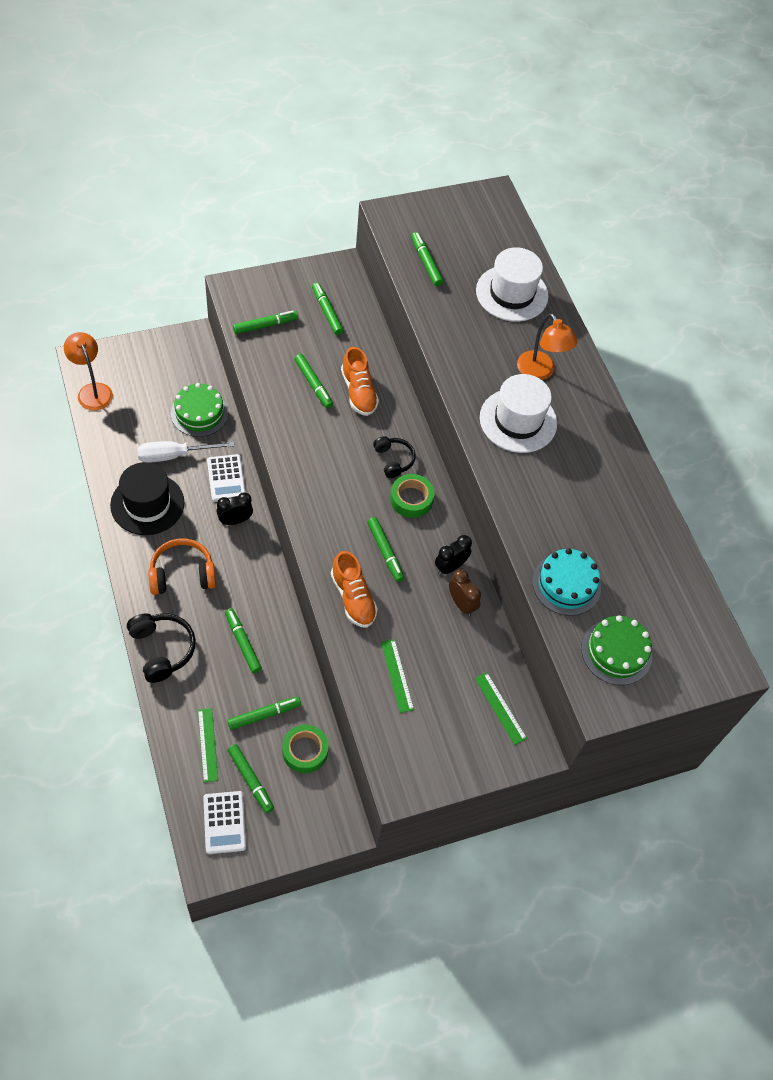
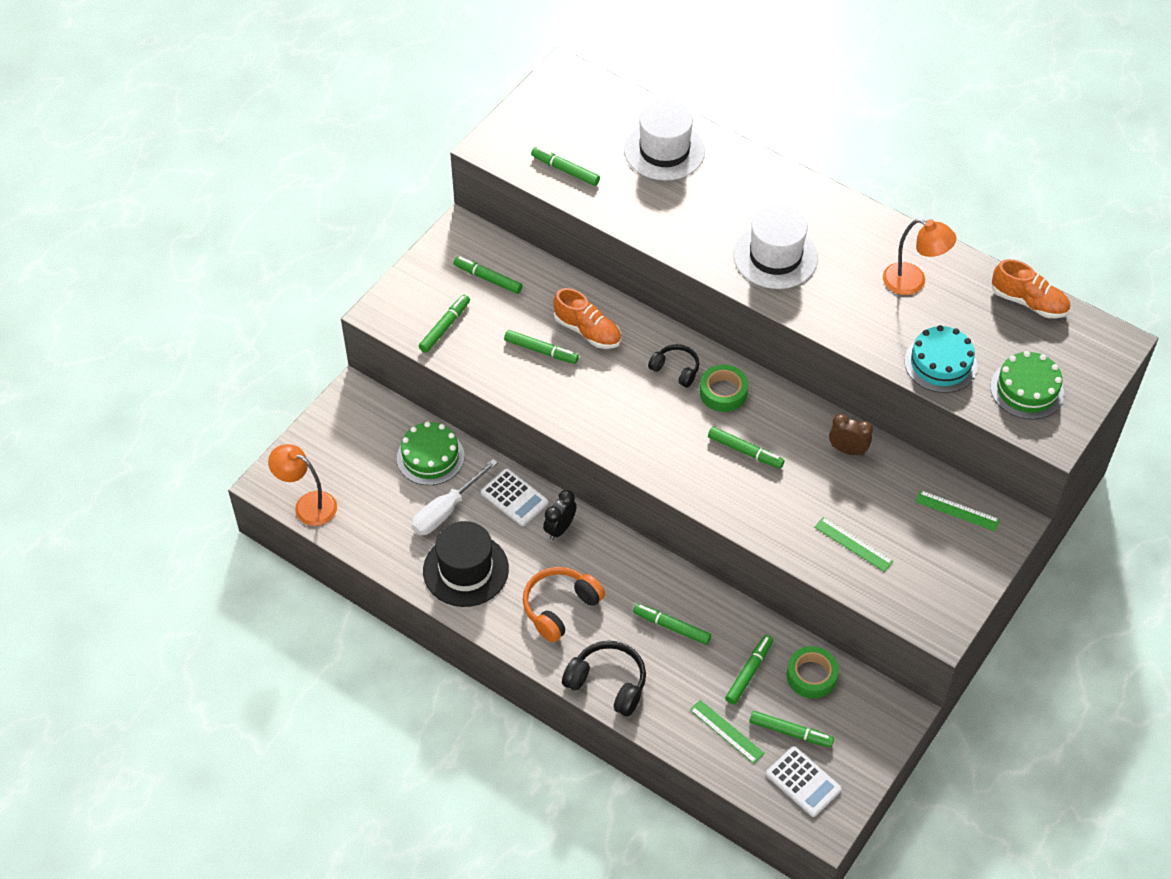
camera: 30 degrees left, 5 degrees down
orange shoe [331,551,378,628] -> orange shoe moved to [992,259,1070,318]
black clock [435,535,472,575] -> none
orange lamp [517,313,577,380] -> orange lamp moved to [883,219,957,295]

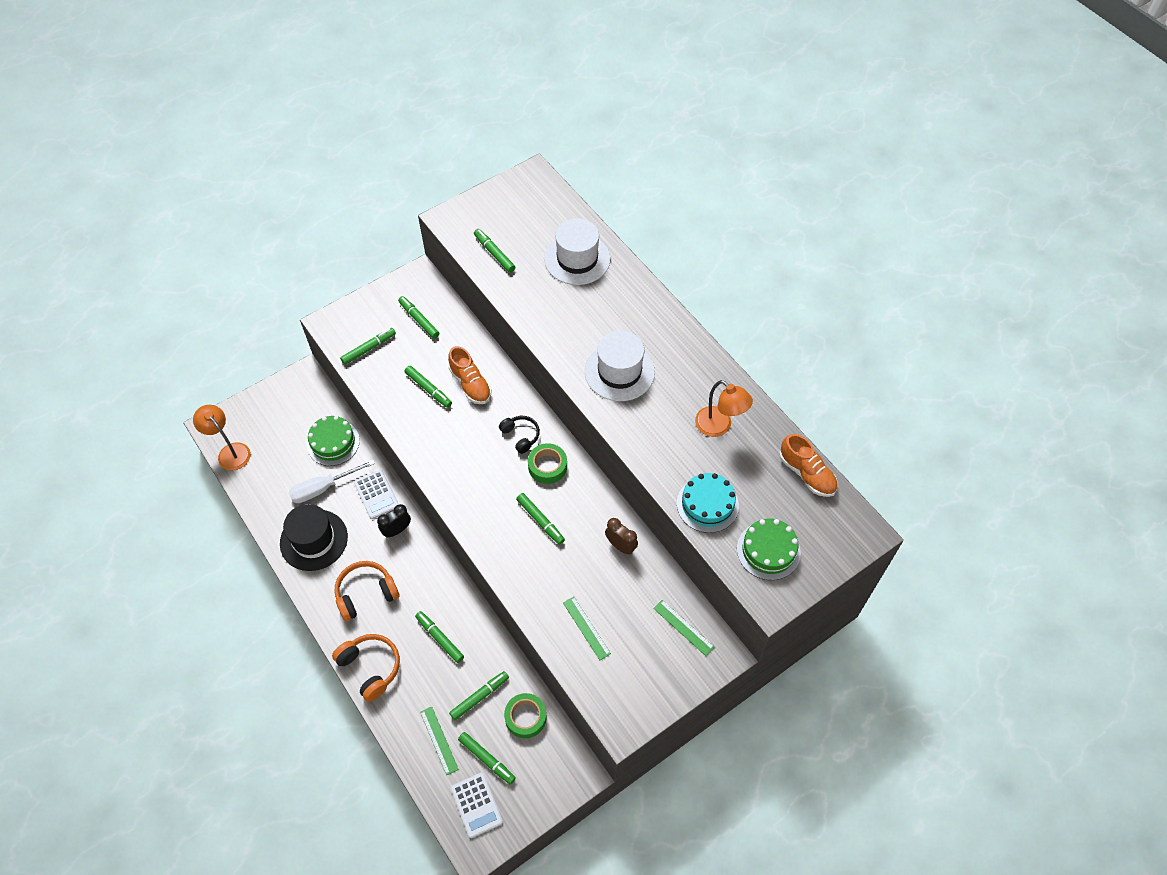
camera: 20 degrees right, 5 degrees up
black headphones [562,641,646,717] -> orange headphones [332,634,400,702]

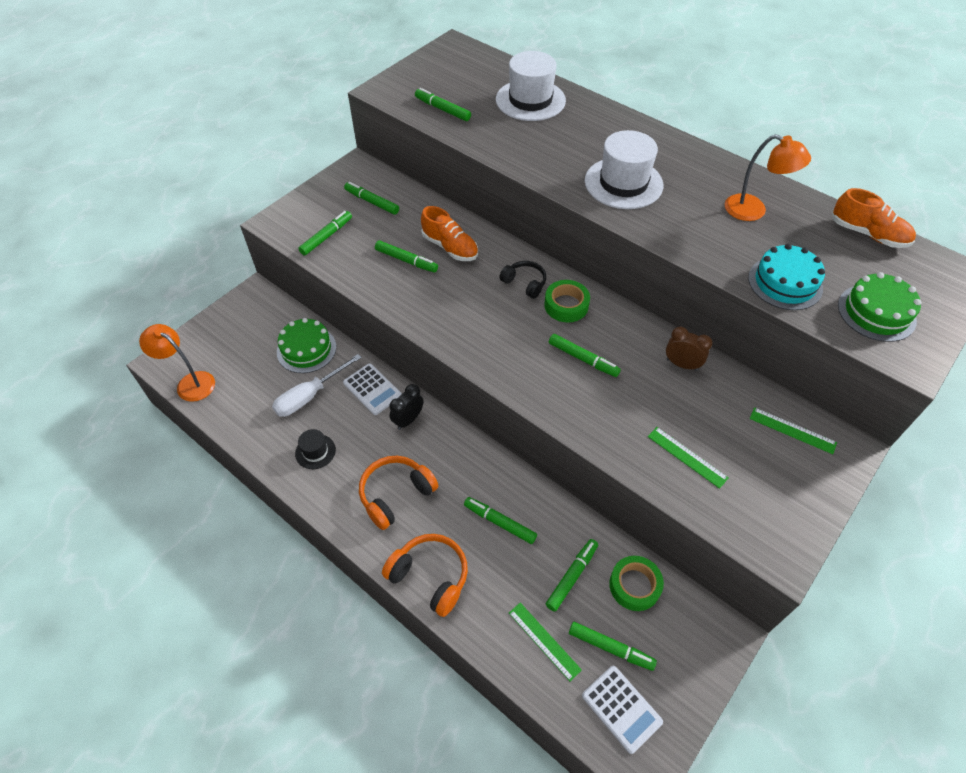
camera: 15 degrees left, 5 degrees down
black hat [280,504,348,571] -> black hat [295,429,336,469], size x0.50

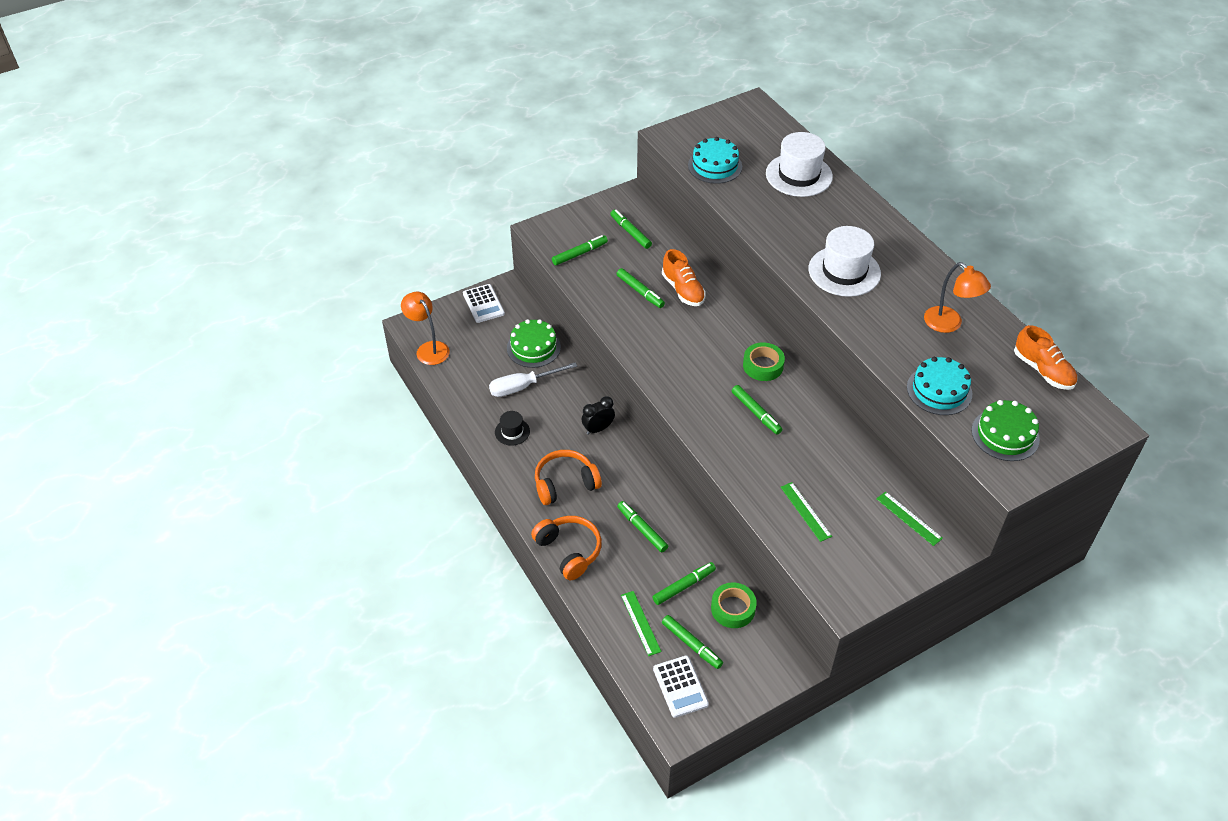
camera: 20 degrees right, 5 degrees down
white calculator [343,363,402,415] -> white calculator moved to [463,284,505,323]
green marker [415,88,471,121] -> turquoise cake [688,137,742,184]
black headphones [499,261,546,299] -> none
brown clock [666,327,712,371] -> none

